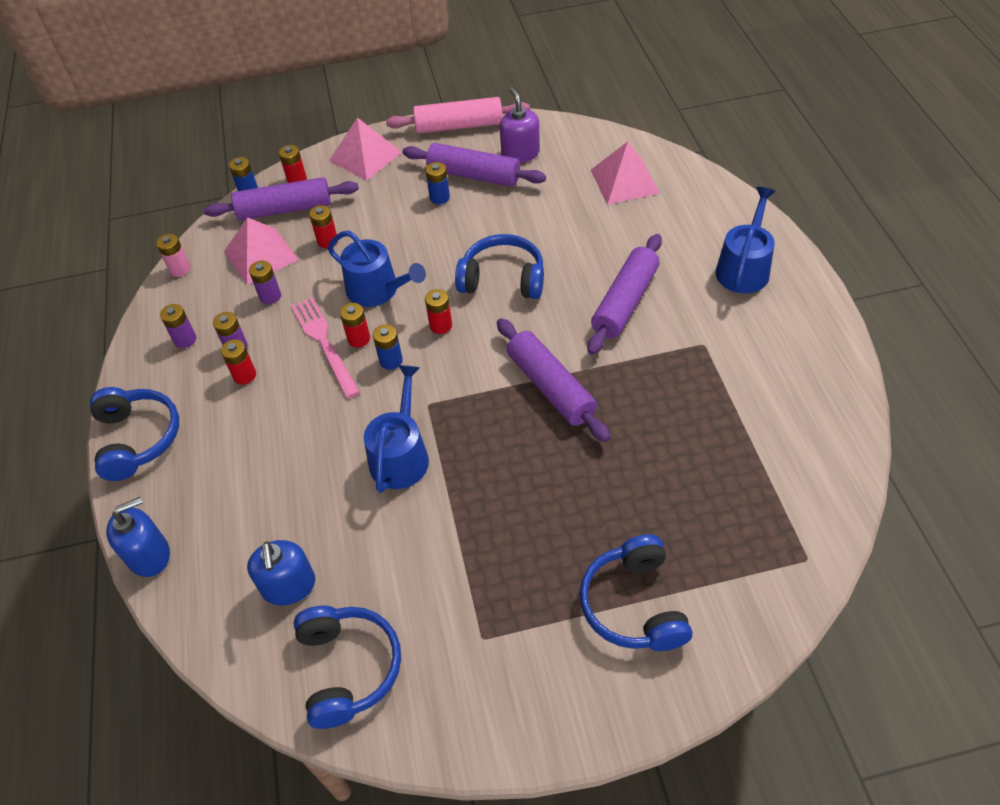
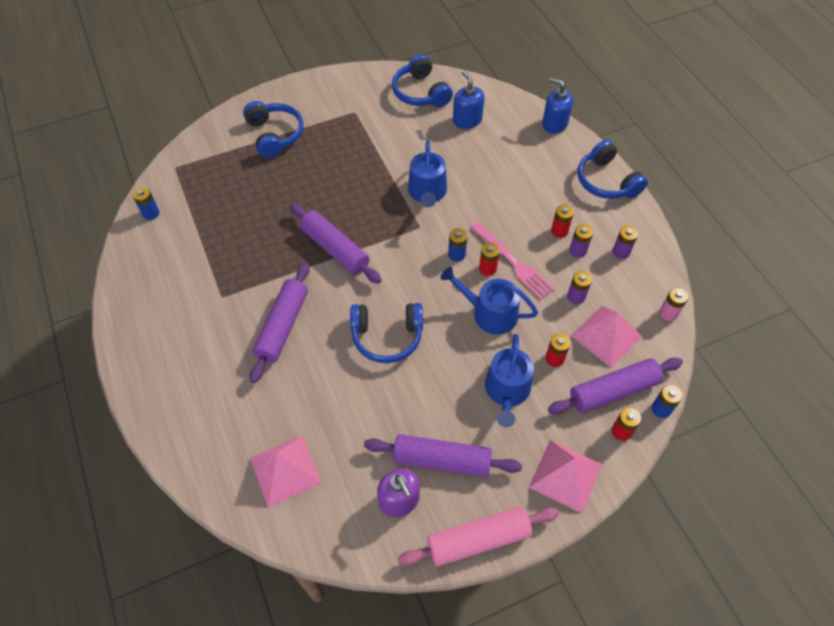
camera: 165 degrees right, 5 degrees up
blue soap dispenser [106,497,170,577] -> blue soap dispenser turned 75 degrees clockwise [542,77,573,134]
blue battery [425,162,450,204] -> blue battery moved to [133,187,160,220]
red battery [425,289,452,334] -> none
blue watering can [715,187,776,293] -> blue watering can moved to [485,334,534,427]

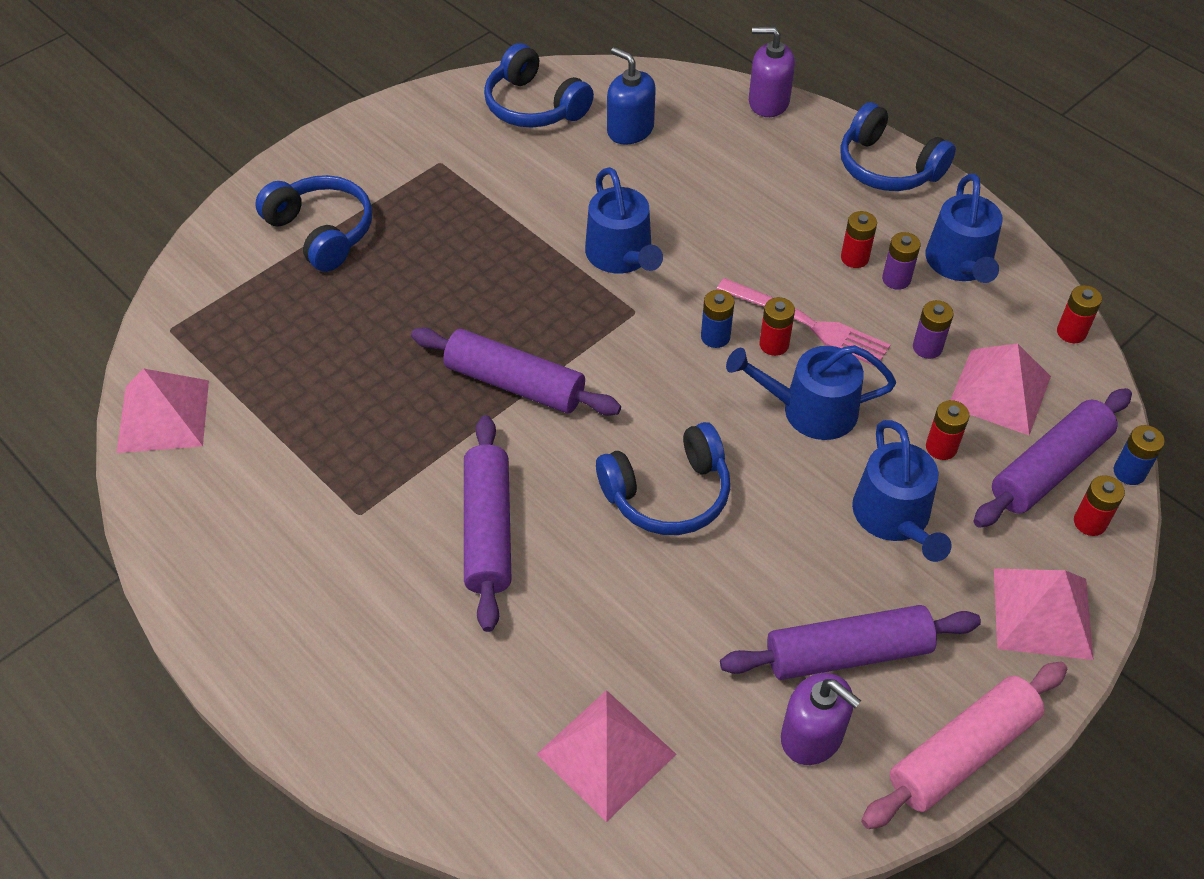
camera: 20 degrees left, 5 degrees down
blue battery [133,187,160,220] -> pink pyramid [117,368,209,453]
blue soap dispenser [542,77,573,134] -> purple soap dispenser [749,27,795,117]
purple battery [613,226,638,259] -> blue watering can [925,174,1003,283]
pink battery [659,288,688,321] -> red battery [1057,285,1102,343]

